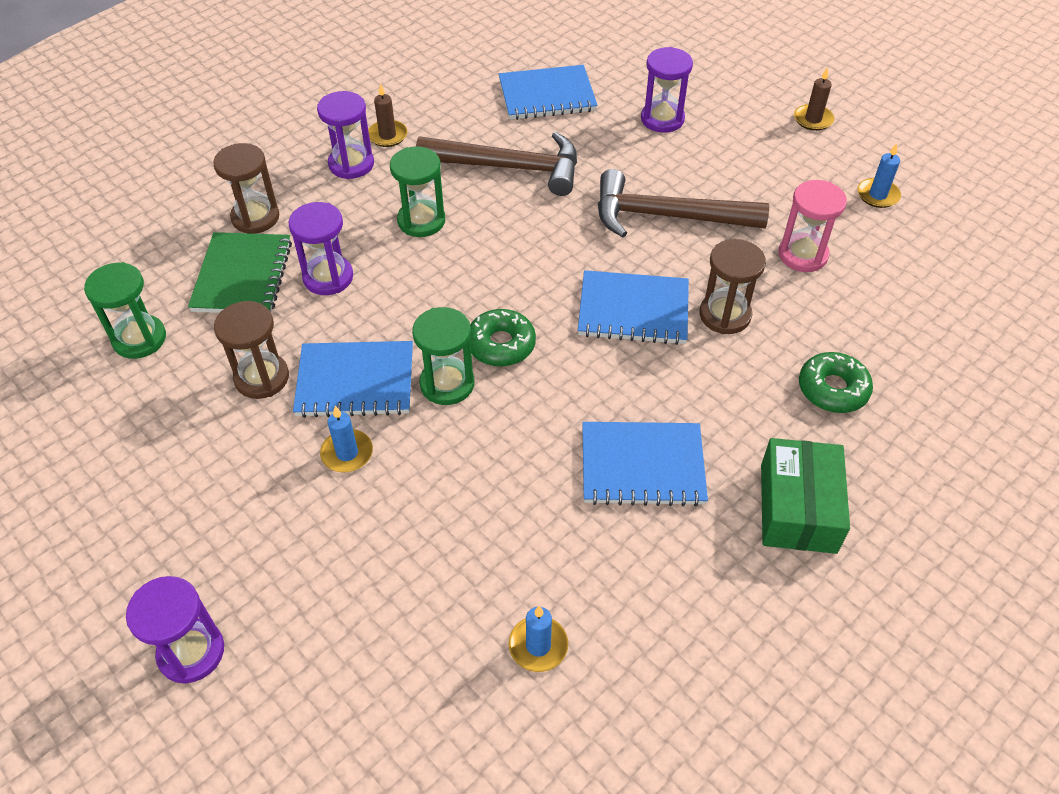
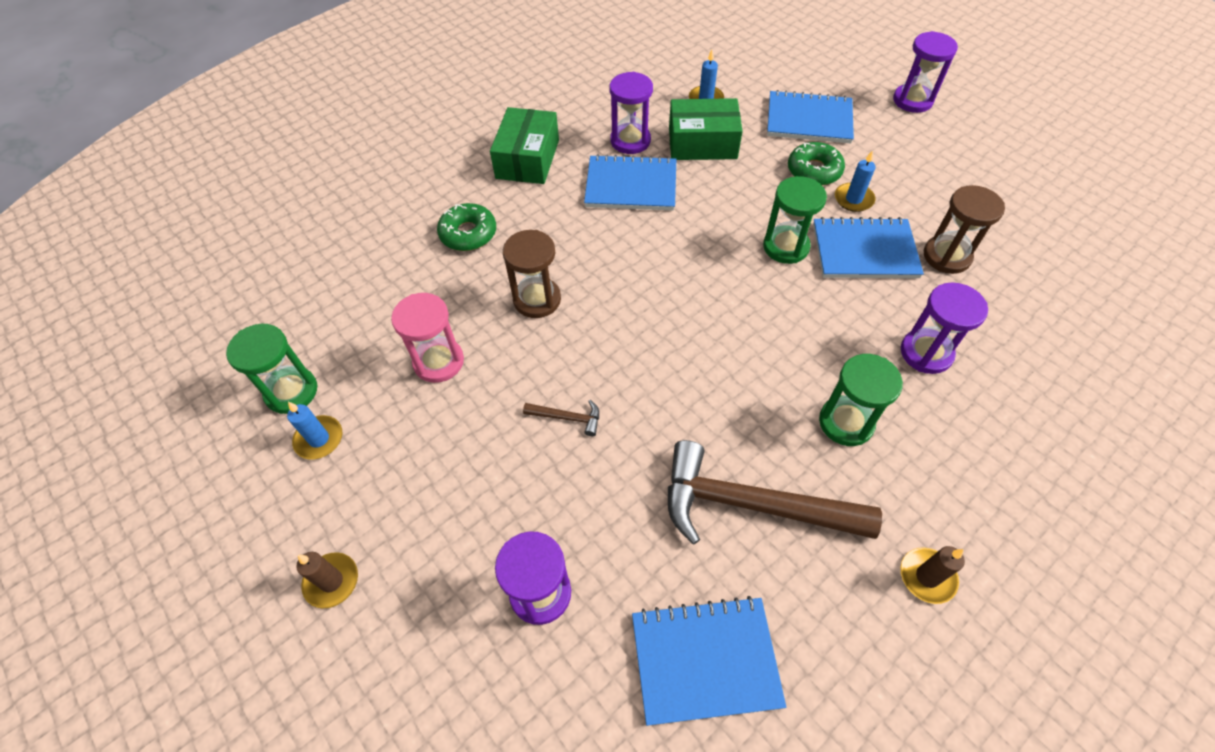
camera: 175 degrees left, 5 degrees up
green hourglass [84,262,166,359] -> green hourglass moved to [226,324,318,414]
green notebook [188,232,292,313] -> none
brown hourglass [213,143,279,234] -> none
purple hourglass [317,91,374,179] -> purple hourglass moved to [609,72,653,154]
green donut [470,309,536,367] -> green donut moved to [788,142,845,185]
blue notebook [578,270,689,345] -> blue notebook moved to [767,90,854,143]
brown hammer [598,169,769,237] -> brown hammer [523,400,599,436], size x0.40
none -> green box [669,98,743,160]

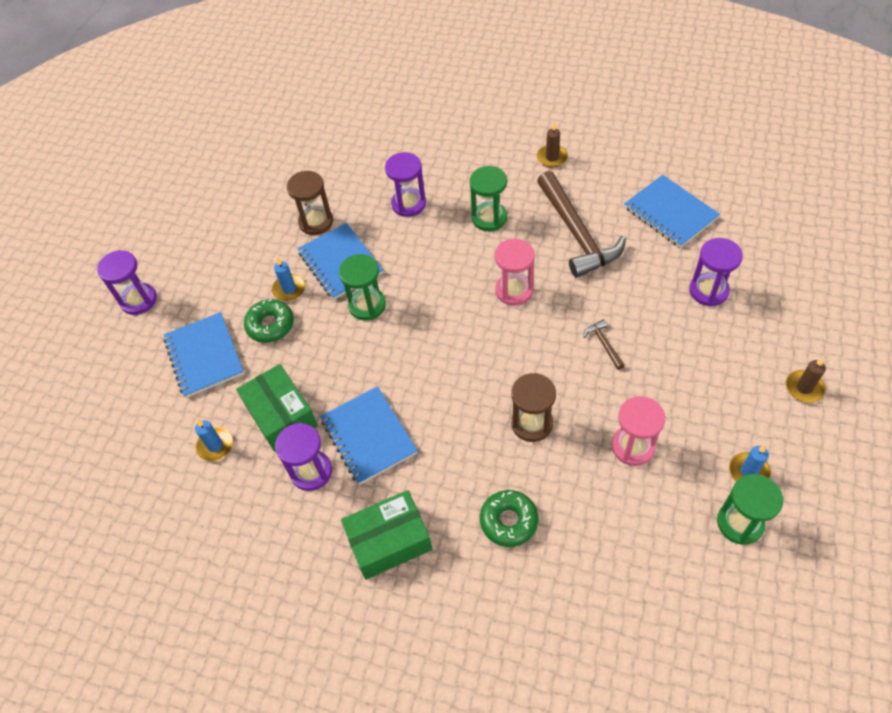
camera: 120 degrees left, 0 degrees up
none -> pink hourglass [495,239,535,306]

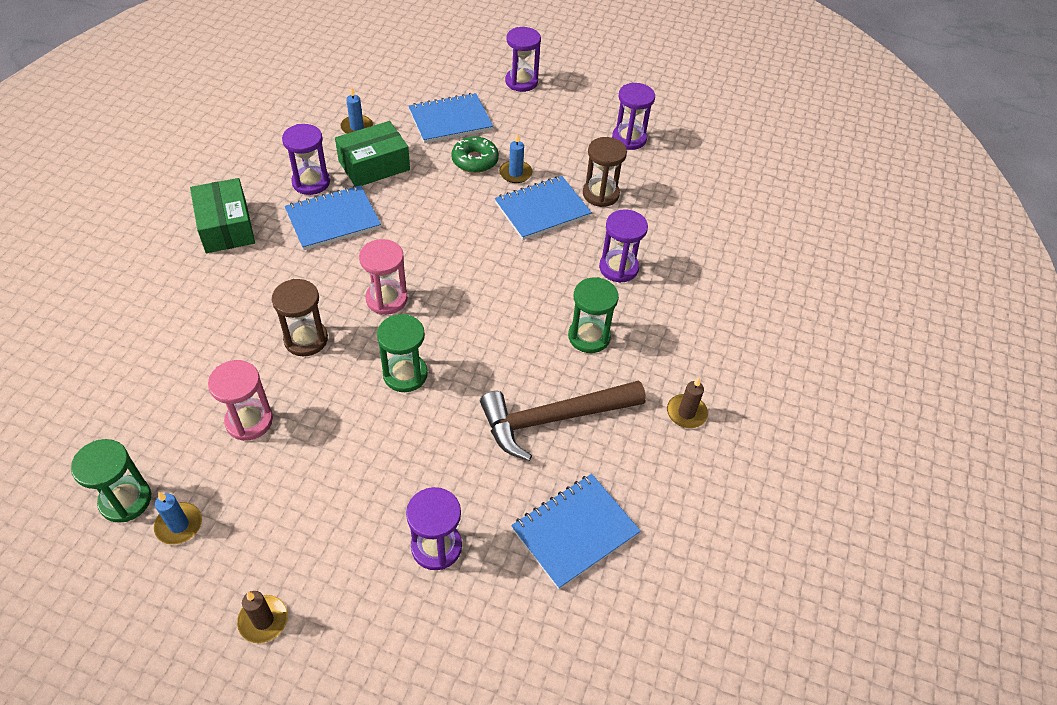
camera: 85 degrees right, 5 degrees down
green hourglass [339,254,386,321] -> green hourglass moved to [377,314,428,392]
green donut [480,490,538,547] -> none
pink hourglass [495,239,535,306] -> pink hourglass moved to [359,239,408,315]
brown hammer [583,319,625,370] -> none
none -> purple hourglass [612,83,655,150]

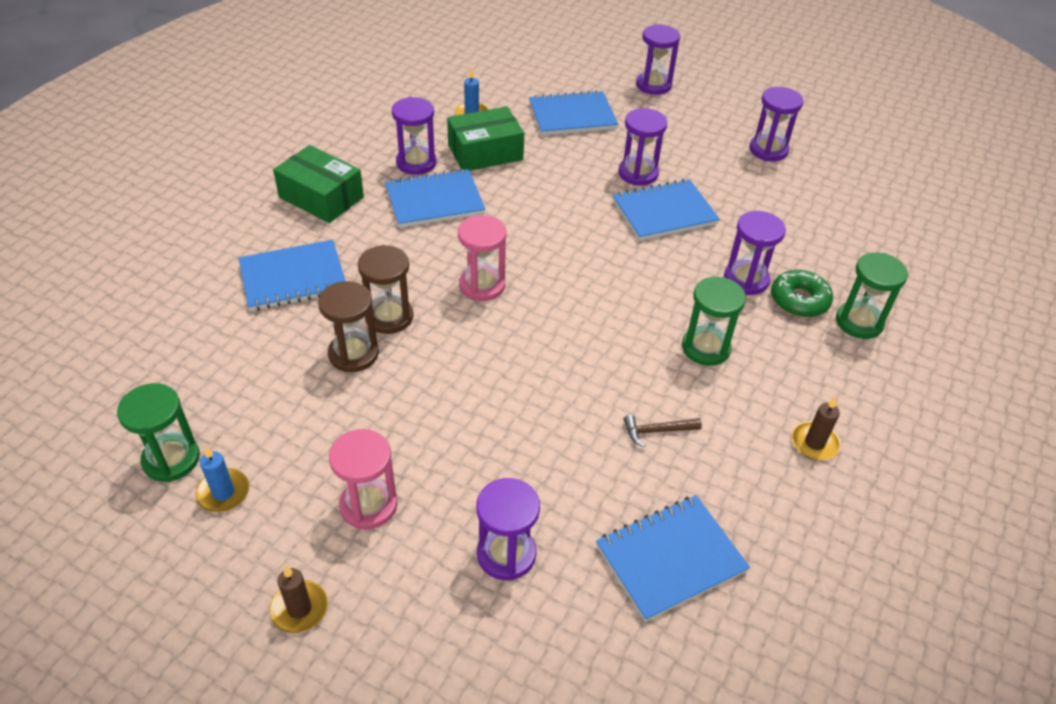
camera: 10 degrees right, 5 degrees down
green box [190,178,255,253] -> green box turned 45 degrees counterclockwise [273,145,364,223]
pink hourglass [208,360,273,441] -> pink hourglass moved to [329,429,397,529]
green hourglass [377,314,428,392] -> green hourglass moved to [836,252,908,339]
green donut [451,136,499,173] -> green donut moved to [771,270,833,317]
brown hammer [480,381,646,461] -> brown hammer [624,415,702,447], size x0.40
blue candle [499,133,533,183] -> purple hourglass [618,108,667,186]
brown hourglass [583,137,627,207] -> brown hourglass moved to [318,281,379,372]
none -> blue notebook [239,240,345,311]

